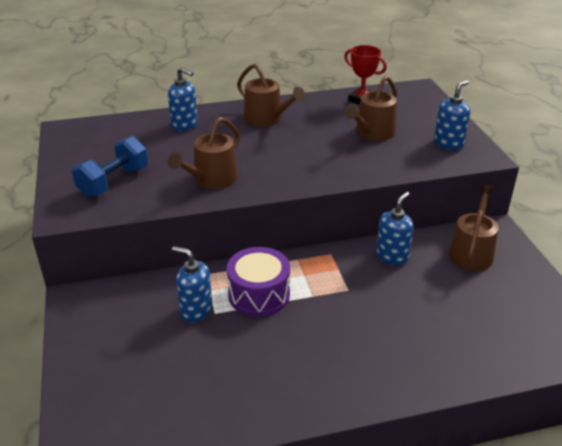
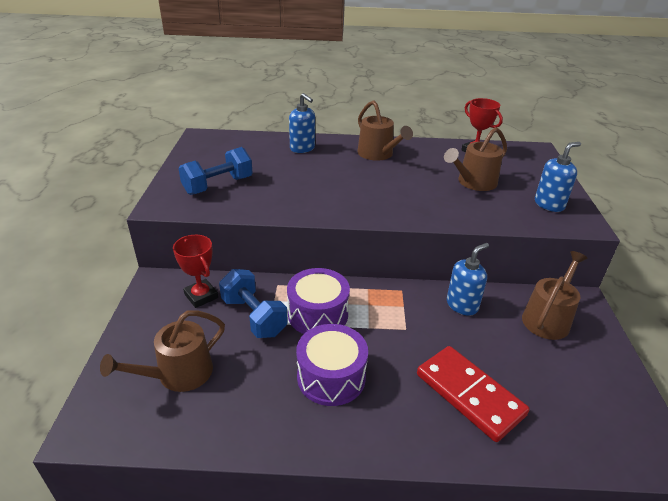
camera: 15 degrees right, 0 degrees up
brown watering can [168,117,240,189] -> brown watering can moved to [100,310,225,392]
blue soap dispenser [172,246,212,322] -> blue dumbbell [219,269,288,338]
none -> red trophy [173,235,218,308]
none -> purple drum [296,324,368,406]
none -> red domino [417,346,530,442]

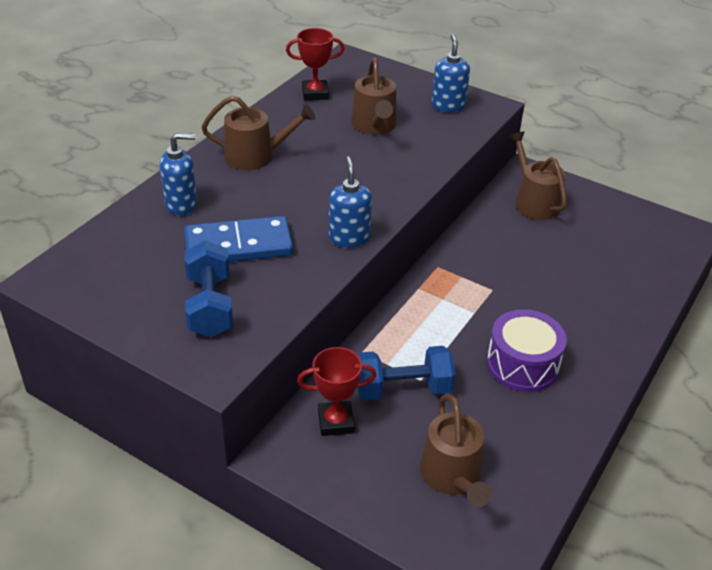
camera: 60 degrees left, 5 degrees up
purple drum [287,268,350,334] -> none
red domino [417,346,530,442] -> none
blue soap dispenser [447,243,489,316] -> blue soap dispenser moved to [329,157,372,248]
none -> blue domino [184,216,293,262]

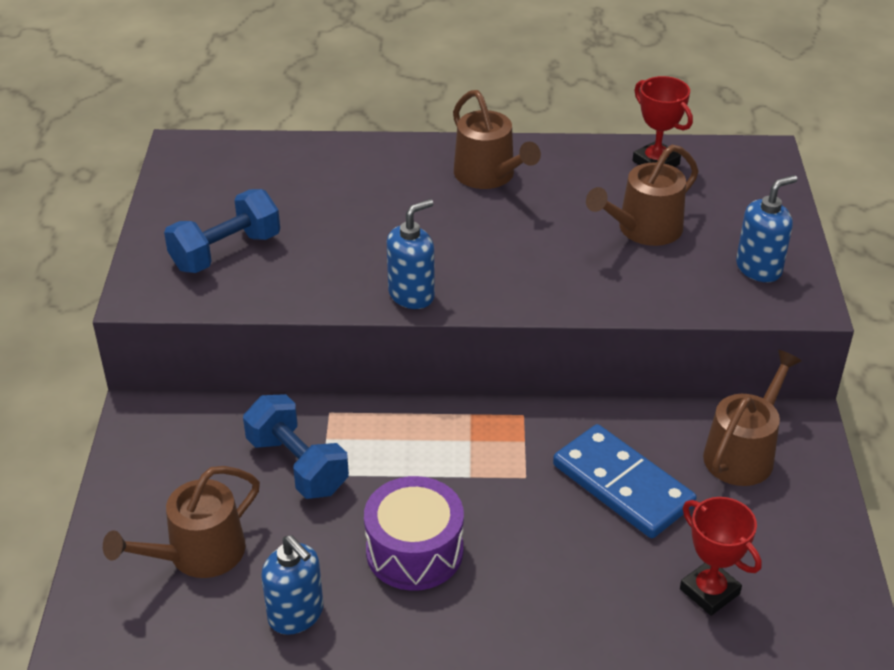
camera: 60 degrees right, 0 degrees up
blue soap dispenser [160,133,197,216] -> blue soap dispenser moved to [262,535,323,635]
blue domino [184,216,293,262] -> blue domino moved to [553,424,697,538]
red trophy [297,347,376,436] -> red trophy moved to [680,497,762,616]

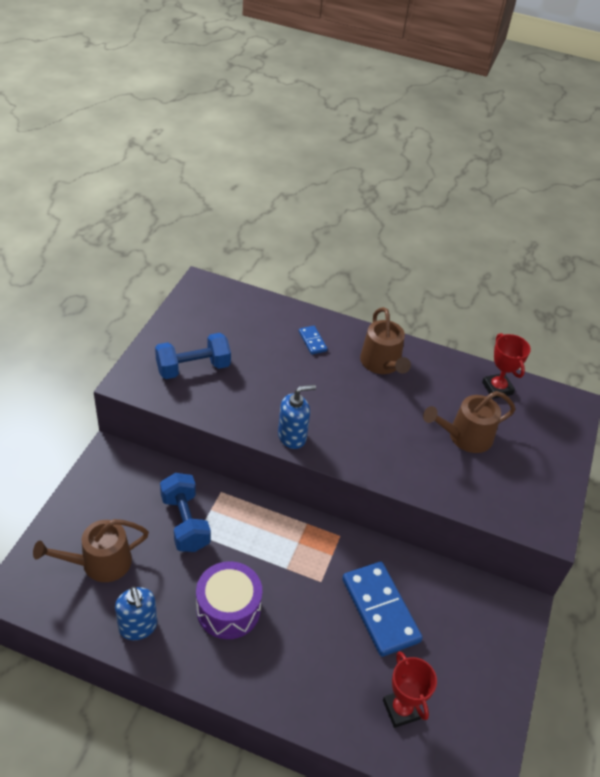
camera: 15 degrees right, 5 degrees up
brown watering can [703,350,802,486] -> none
blue soap dispenser [736,175,798,282] -> none
none -> blue domino [299,326,327,355]

